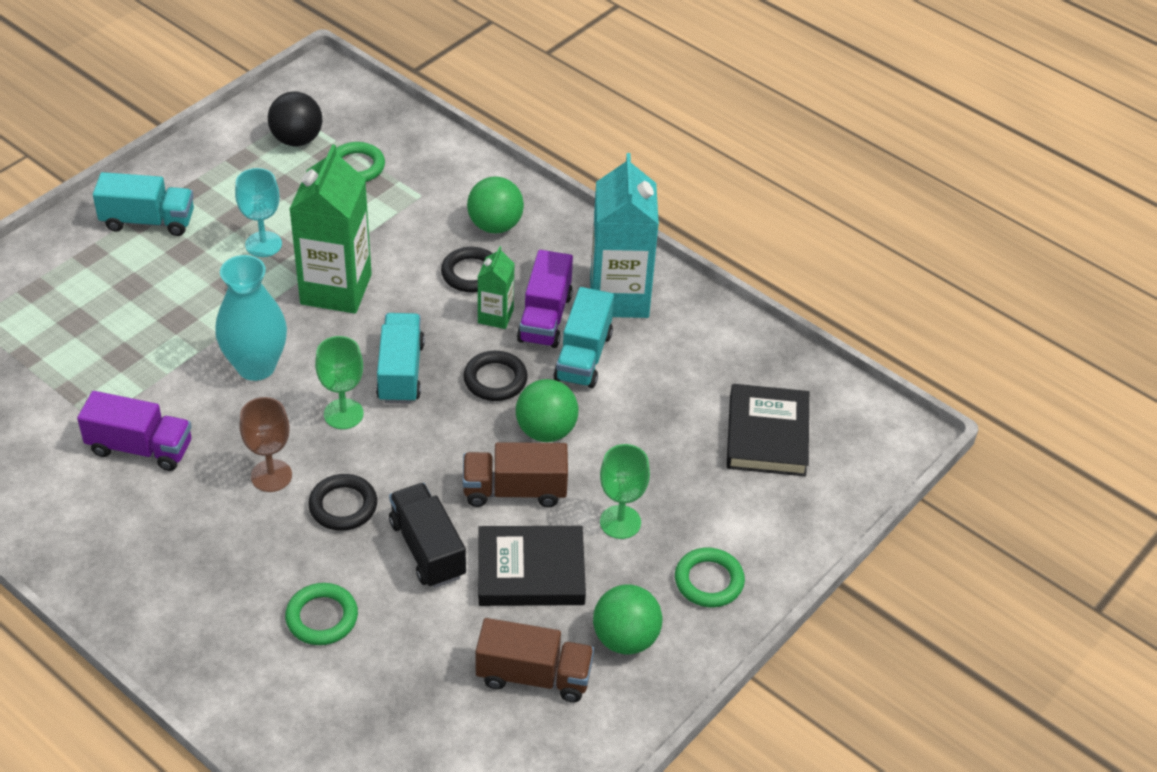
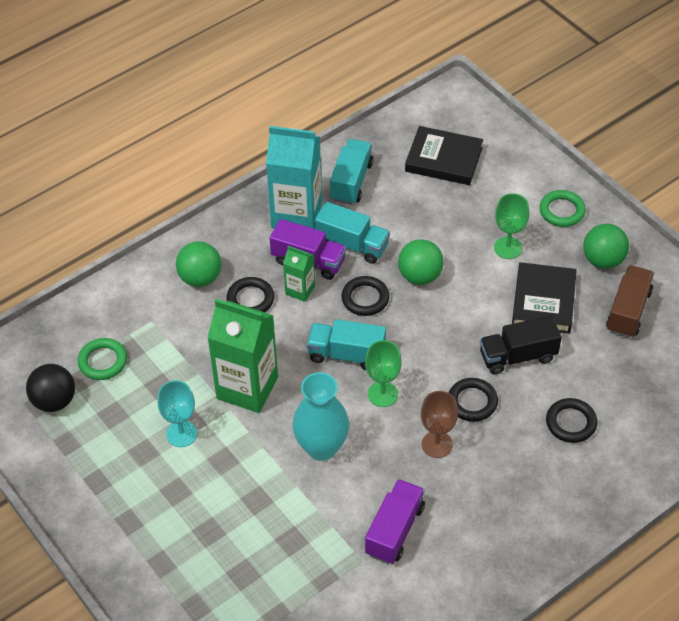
camera: 75 degrees left, 5 degrees up
turquoise truck [93,172,194,236] -> turquoise truck moved to [330,139,373,205]
green ring [285,583,358,645] -> black ring [546,398,597,443]
brown truck [463,442,568,507] -> none

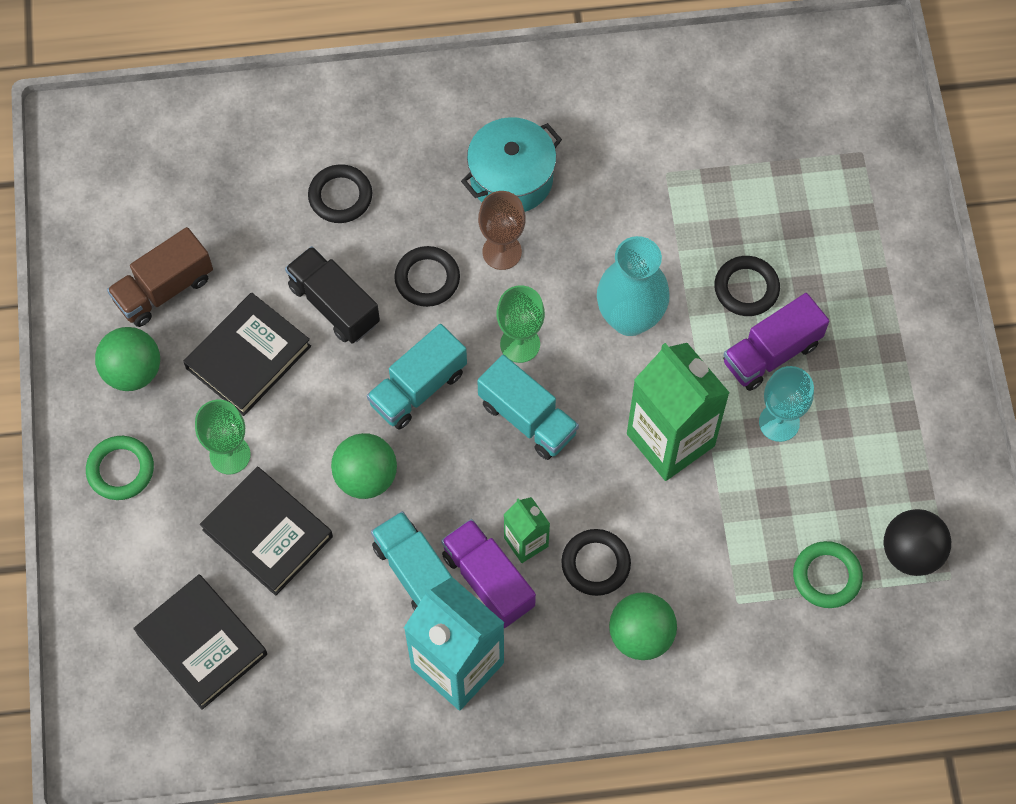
camera: 150 degrees left, 15 degrees up
turquoise truck [330,139,373,205] -> turquoise truck moved to [367,324,467,430]
black ring [341,276,389,316] -> black ring moved to [714,256,780,316]
purple truck [365,479,425,564] -> purple truck moved to [723,293,829,391]
black truck [480,316,562,375] -> black truck turned 150 degrees counterclockwise [285,246,380,344]
none -> black book [200,467,333,596]
none -> turquoise pot [461,117,562,212]

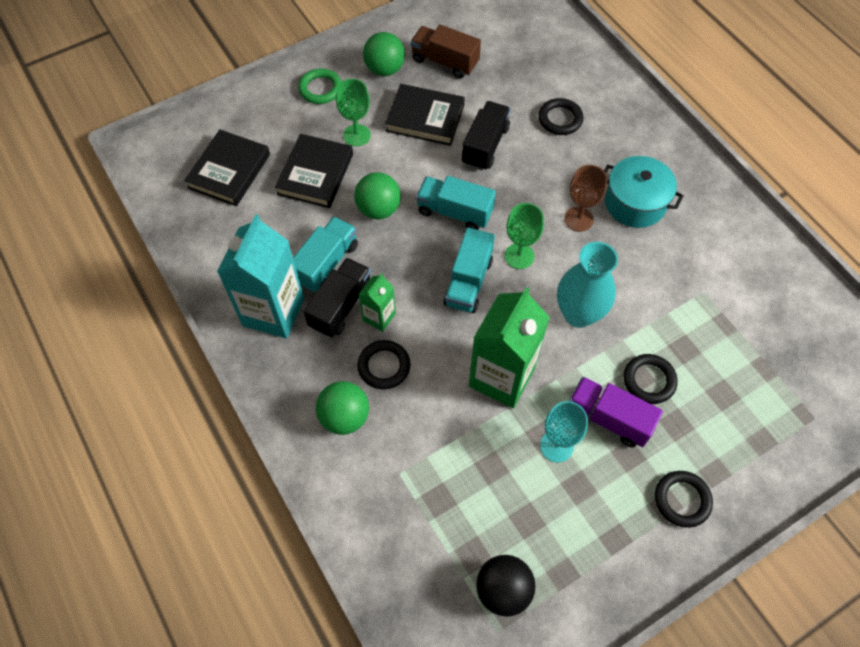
camera: 65 degrees right, 5 degrees down
black ring [394,246,460,307] -> black ring moved to [655,471,713,528]
purple truck [441,519,536,628] -> black truck [303,258,371,338]
green ring [793,541,863,608] -> none

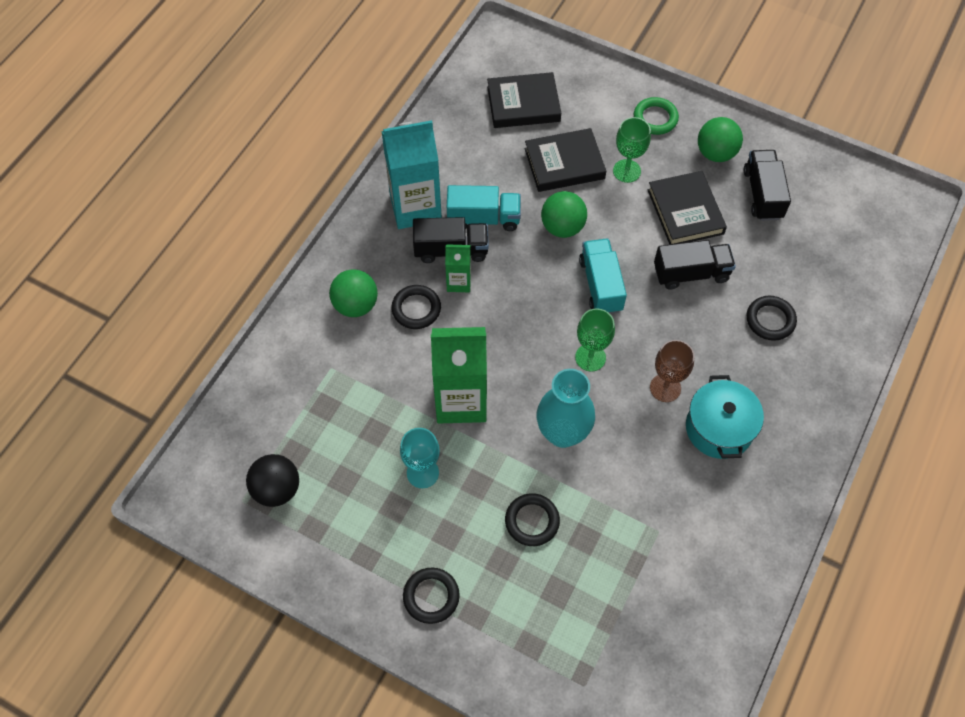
camera: 60 degrees right, 0 degrees up
brown truck [411,25,481,79] -> black truck [743,150,791,221]
turquoise truck [443,227,495,313] -> none
purple truck [569,377,663,447] -> none

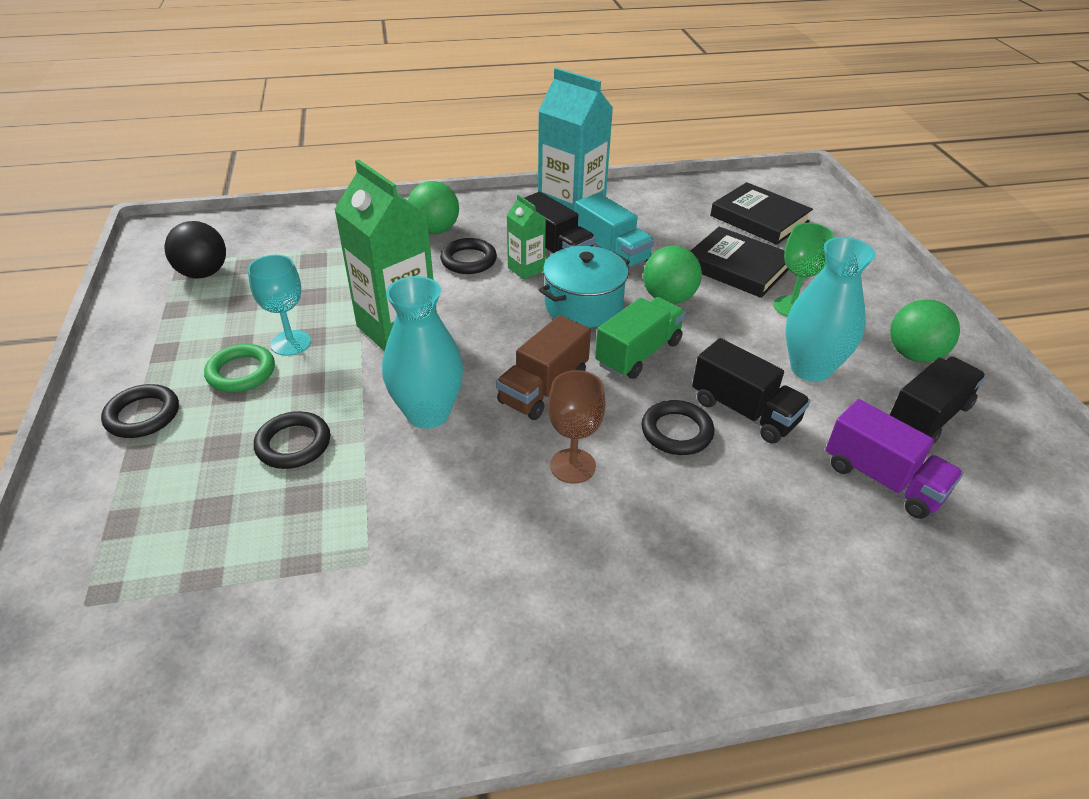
camera: 50 degrees right, 20 degrees down
green goblet [575,308,615,372] -> brown truck [496,315,591,420]
turquoise truck [579,239,627,314] -> green truck [595,297,686,379]
green ring [634,97,679,135] -> green ring moved to [204,344,275,392]
black book [648,171,727,245] -> turquoise vase [786,237,876,382]
turquoise pot [686,375,764,459] -> turquoise pot moved to [539,246,630,328]
black ring [747,296,797,341] -> black ring moved to [641,400,714,455]
none -> purple truck [826,399,963,519]

